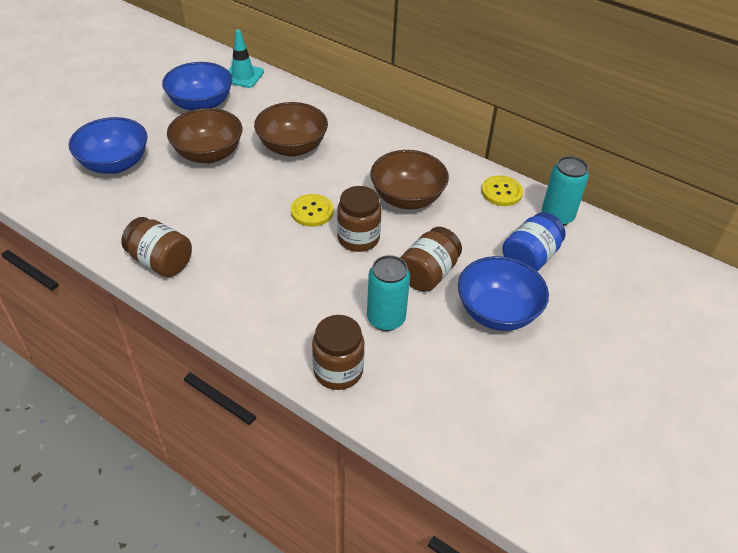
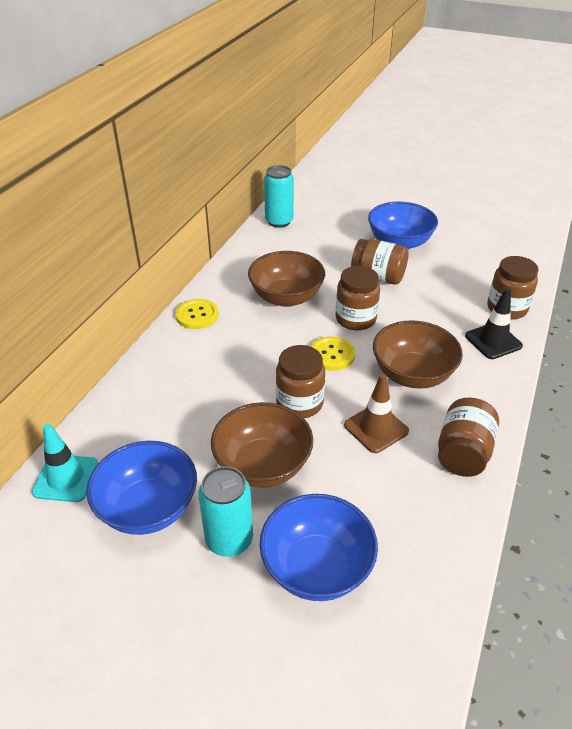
camera: 100 degrees left, 5 degrees down
brown bowl [254,102,328,156] -> brown bowl moved to [373,320,463,389]
turquoise can [367,255,410,331] -> turquoise can moved to [198,466,253,557]
yellow button [481,175,523,206] -> yellow button moved to [176,299,219,329]
blue jar [502,212,566,271] -> none
none -> brown jar [276,345,325,418]
none -> brown traffic cone [344,374,409,453]
none -> black traffic cone [465,289,523,359]

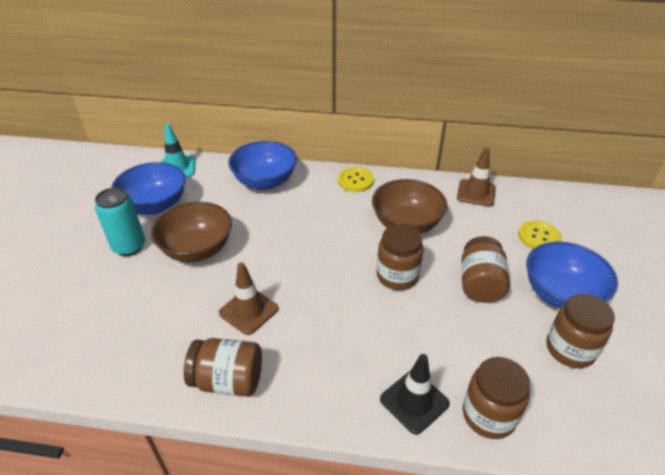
camera: 75 degrees right, 0 degrees up
blue bowl [259,494,378,601] -> blue bowl moved to [228,141,297,190]
turquoise can [264,165,294,228] -> none
brown jar [276,345,325,418] -> brown jar moved to [546,294,615,368]
yellow button [310,336,355,371] -> yellow button moved to [518,221,562,249]
brown bowl [373,320,463,389] -> none
none -> brown traffic cone [457,148,496,207]

